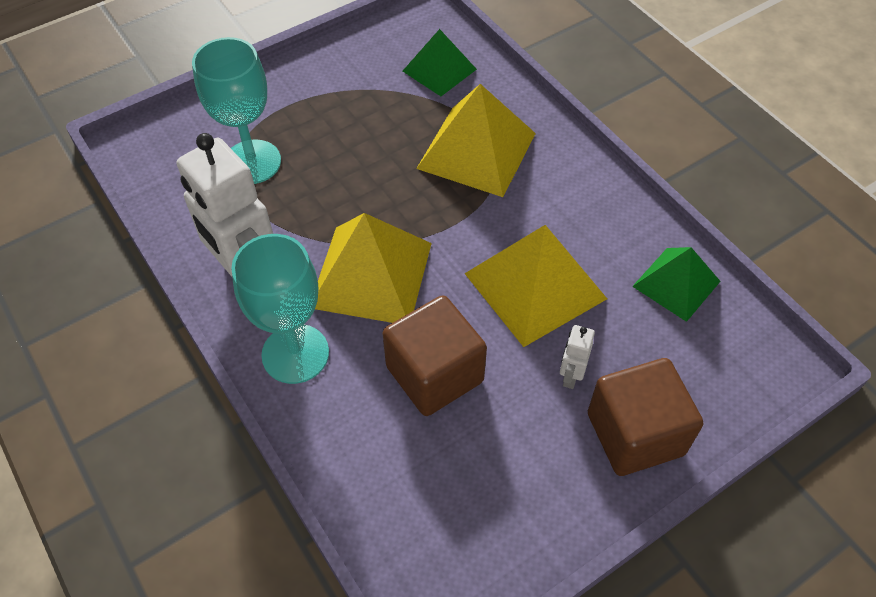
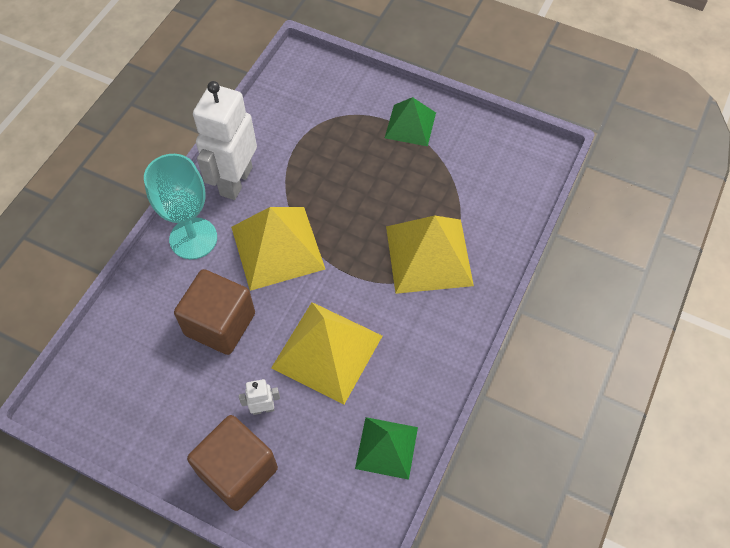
camera: 60 degrees right, 5 degrees up
turquoise goblet [192,37,281,184] -> none
green pyramid [403,29,477,96] -> green pyramid moved to [385,97,436,146]

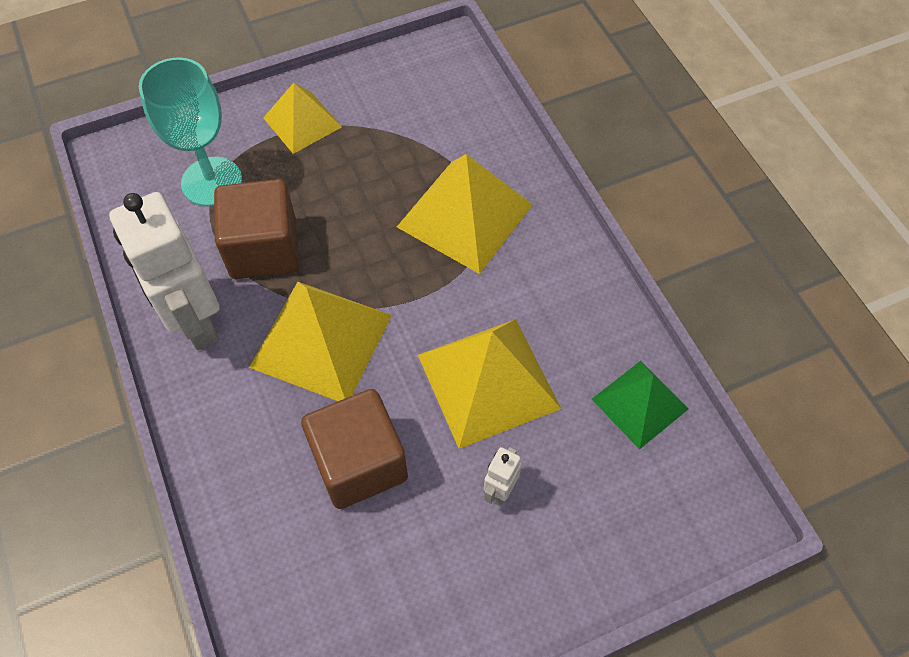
camera: 50 degrees left, 0 degrees up
turquoise goblet [144,154,217,259] -> turquoise goblet moved to [139,57,242,206]
brown cube [187,415,278,511] -> brown cube moved to [214,179,299,279]
green pyramid [385,97,436,146] -> yellow pyramid [263,83,342,154]

